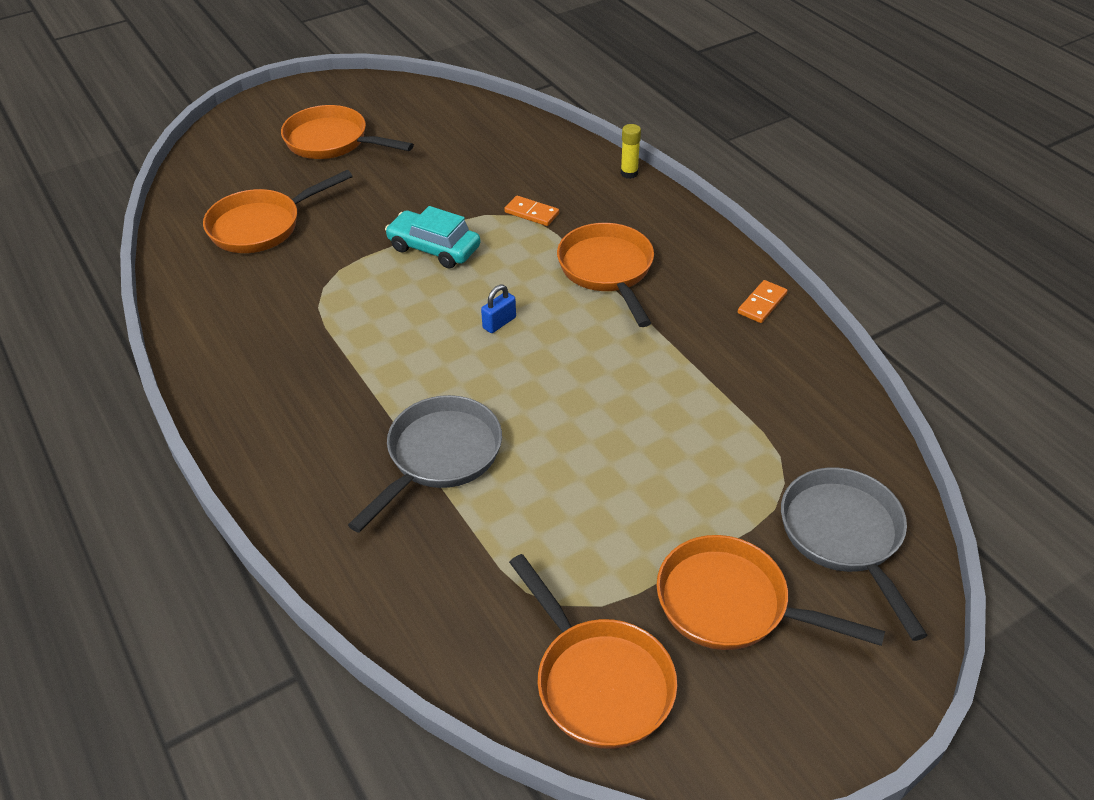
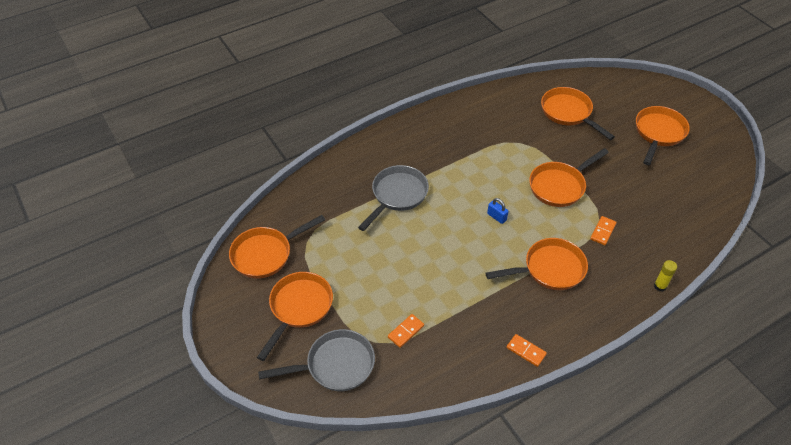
camera: 90 degrees right, 5 degrees up
grey pan [348,395,502,533] -> grey pan turned 90 degrees counterclockwise [358,165,429,231]
turquoise car [385,206,480,269] -> orange pan [529,148,609,207]
none -> orange domino [388,314,424,348]

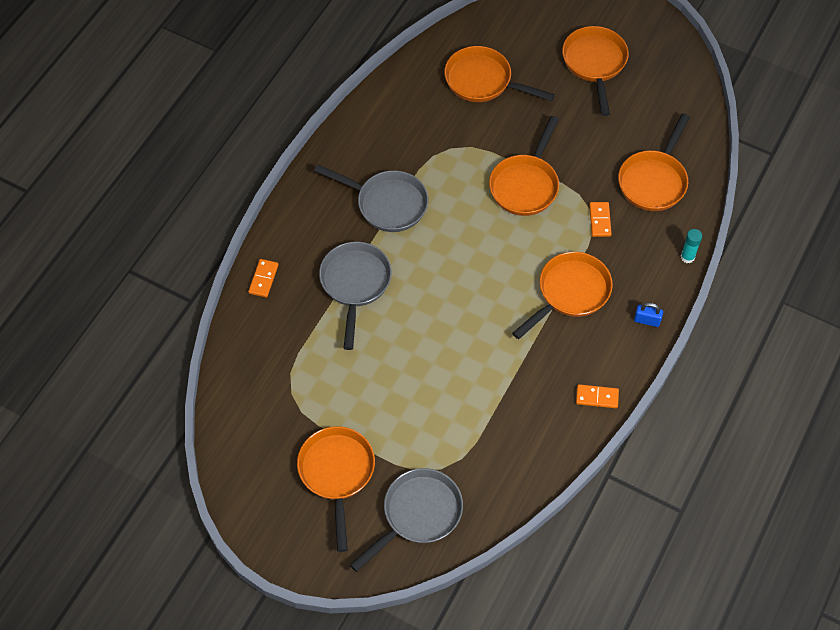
camera: 30 degrees left, 10 degrees up
orange pan [229,215,325,278] -> orange pan moved to [618,113,690,211]
orange domino [388,314,424,348] -> orange domino moved to [248,259,279,297]
blue padlock [487,198,509,224] -> blue padlock moved to [634,303,663,327]
yellow glue stick [654,260,677,292] -> turquoise glue stick [681,229,702,263]
none -> grey pan [314,165,428,232]

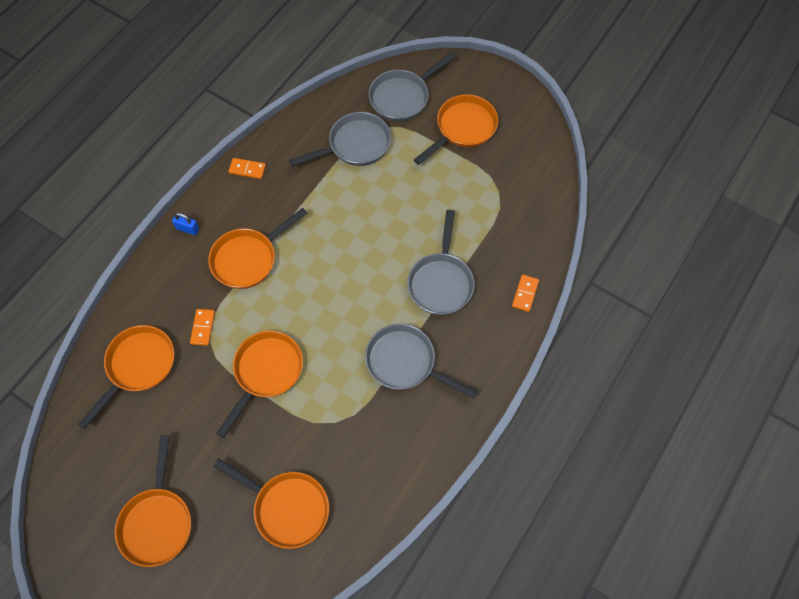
camera: 175 degrees left, 5 degrees up
orange pan [297,426,375,552] -> orange pan turned 135 degrees counterclockwise [414,94,498,165]
turquoise glue stick [681,229,702,263] -> none
none -> grey pan [289,112,391,166]

